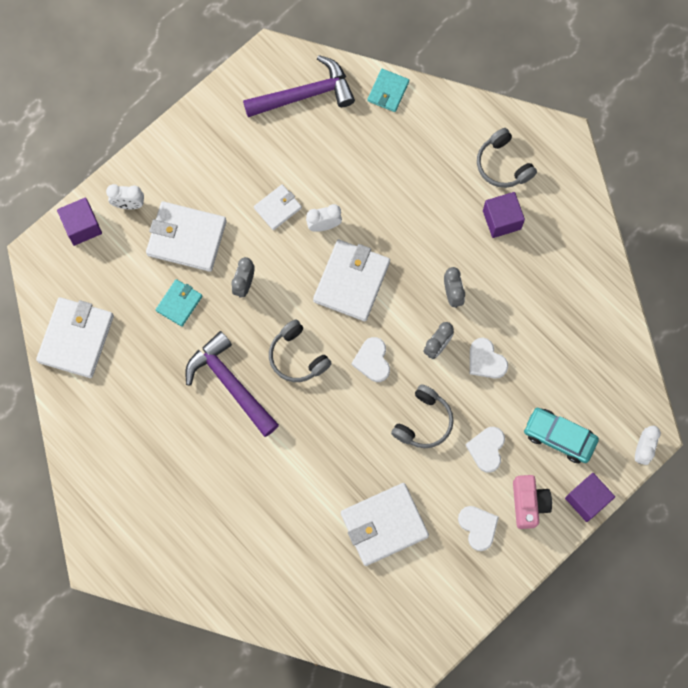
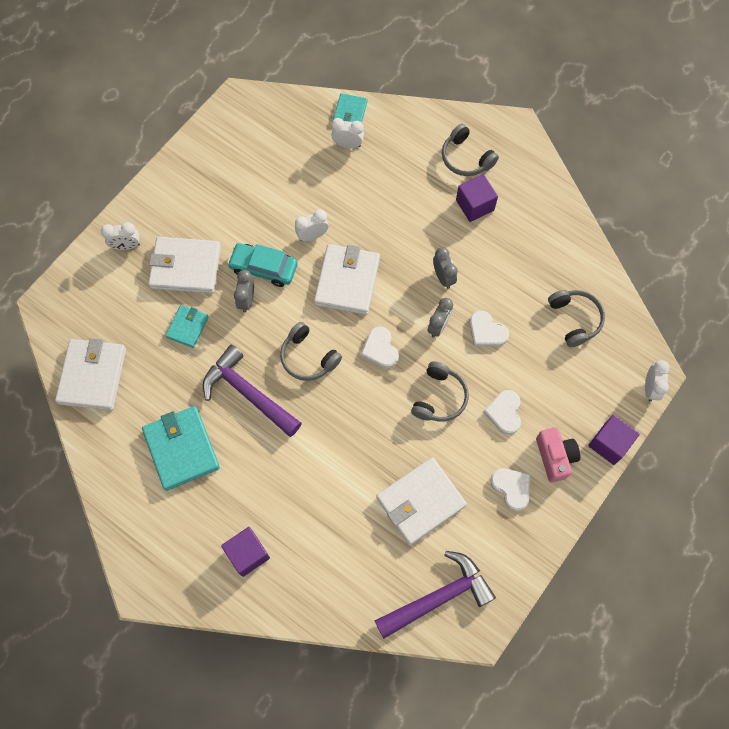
camera: 10 degrees left, 5 degrees down
purple cube [57,198,102,246] -> purple cube moved to [221,527,270,577]
purple hammer [243,55,355,117] -> purple hammer moved to [374,551,496,639]
white wallet [254,184,302,230] -> none
turquoise car [523,408,599,463] -> turquoise car moved to [227,243,297,287]
none -> turquoise wallet [142,406,220,491]
none -> white clock [331,118,364,148]
none -> grey headphones [548,290,605,347]

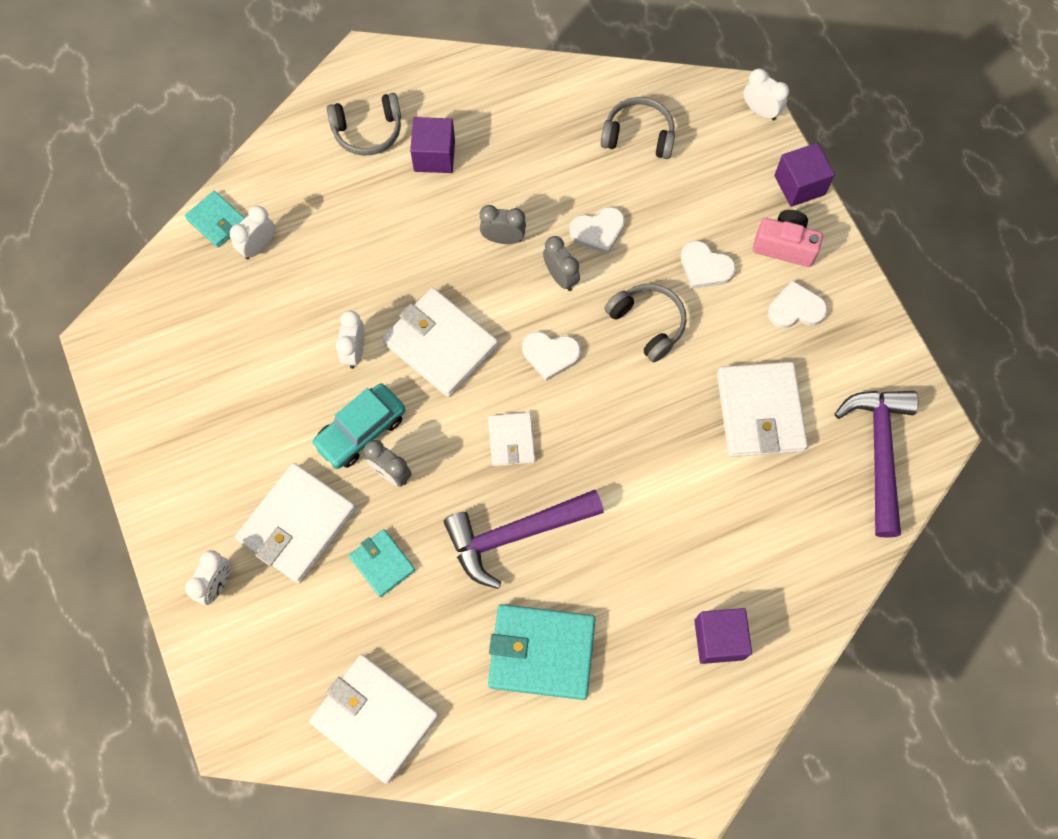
camera: 60 degrees left, 0 degrees up
grey headphones [280,322,342,381] -> white wallet [488,412,535,466]

